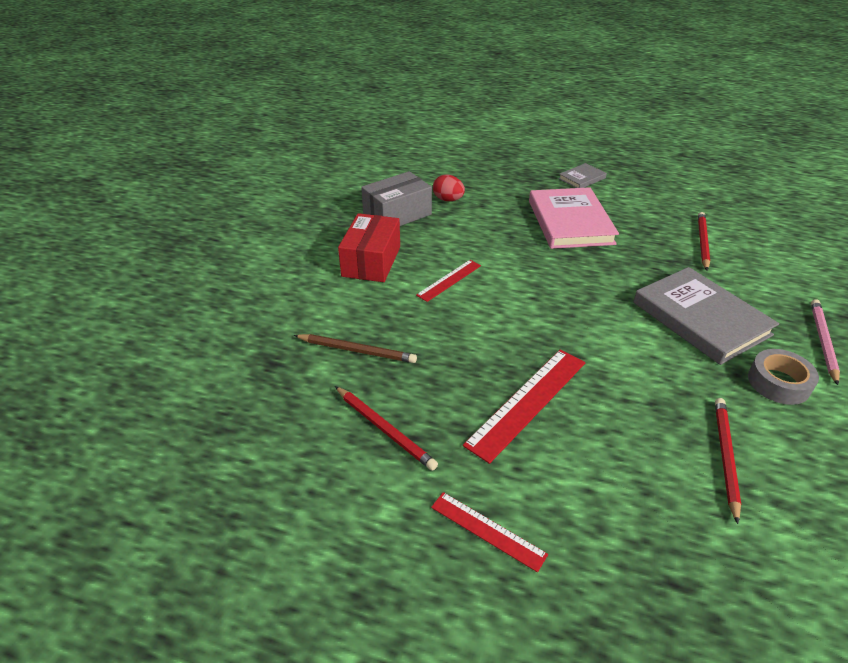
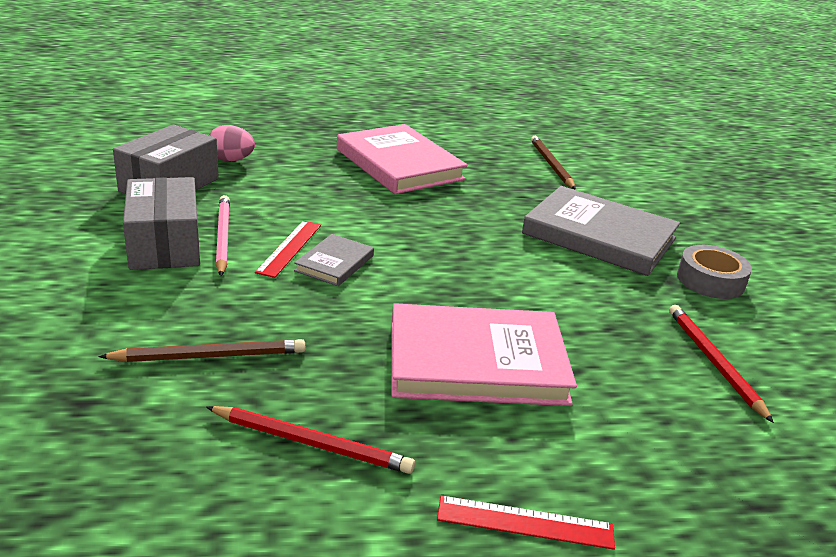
camera: 30 degrees left, 10 degrees down
red box [338,213,400,282] -> grey box [123,177,200,270]
red egg [433,175,465,201] -> pink egg [209,125,255,161]
red ruler [463,349,585,464] -> pink book [391,303,577,406]
grey book [558,163,607,188] -> grey book moved to [294,234,374,286]
red pencil [698,212,710,270] -> brown pencil [531,136,576,190]
pink pencil [811,299,840,385] -> pink pencil moved to [216,195,230,276]

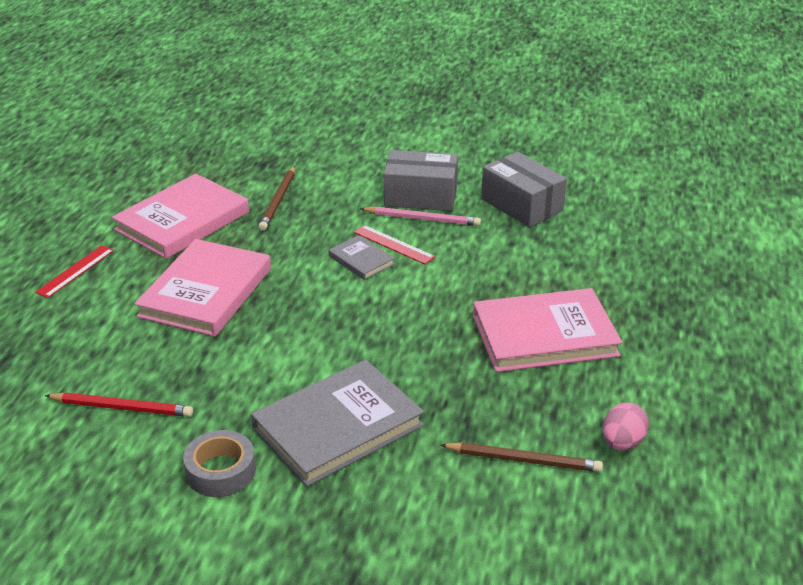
camera: 115 degrees right, 5 degrees up
red pencil [206,406,415,474] -> pink book [112,174,249,259]
pink egg [209,125,255,161] -> pink egg moved to [602,403,649,450]

